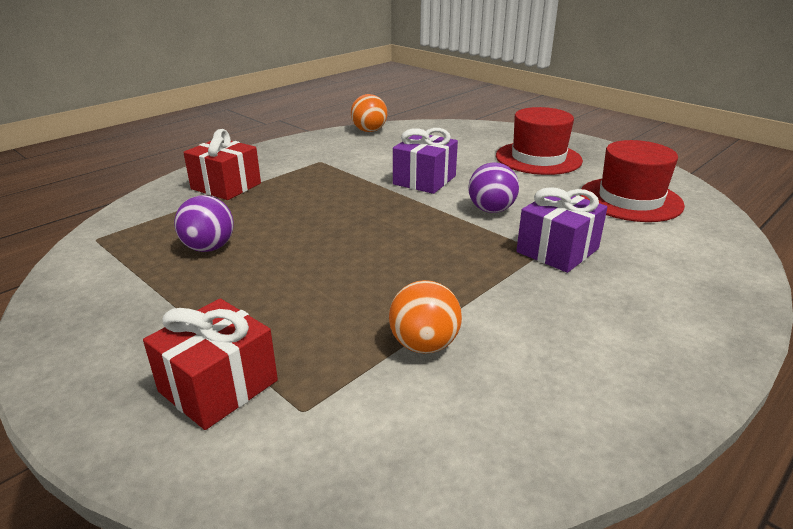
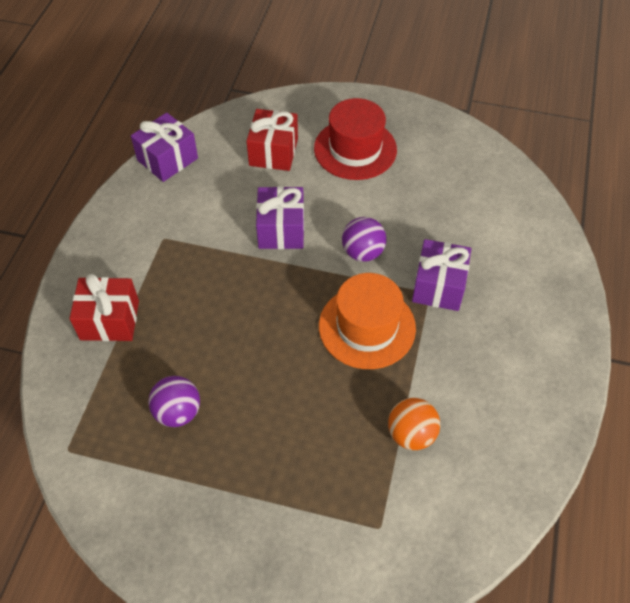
camera: 30 degrees left, 25 degrees up
red gift [143,298,278,430] -> red gift moved to [246,109,298,171]
orange ball [351,94,387,132] -> purple gift [131,113,198,182]
red hat [580,140,685,222] -> none
none -> orange hat [319,273,416,369]

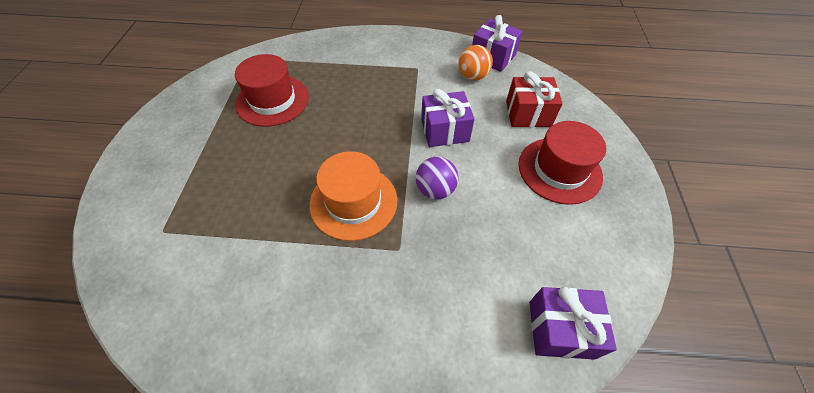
camera: 80 degrees right, 0 degrees up
red gift [70,274,139,341] -> none
purple ball [148,376,200,427] -> red hat [235,54,309,127]
orange ball [388,398,440,450] -> orange ball moved to [458,45,493,81]
purple gift [412,239,471,311] -> purple gift moved to [529,287,617,360]

